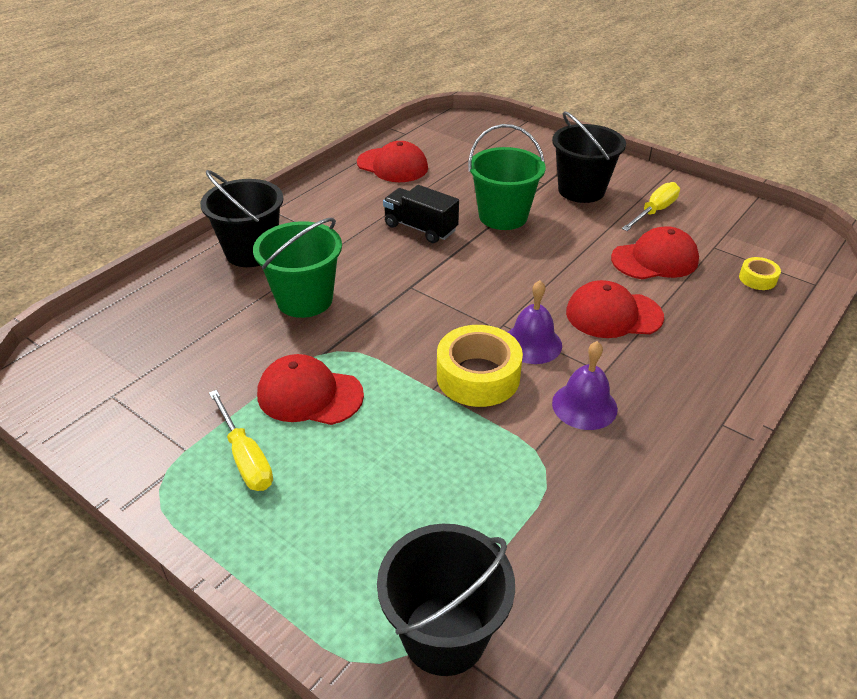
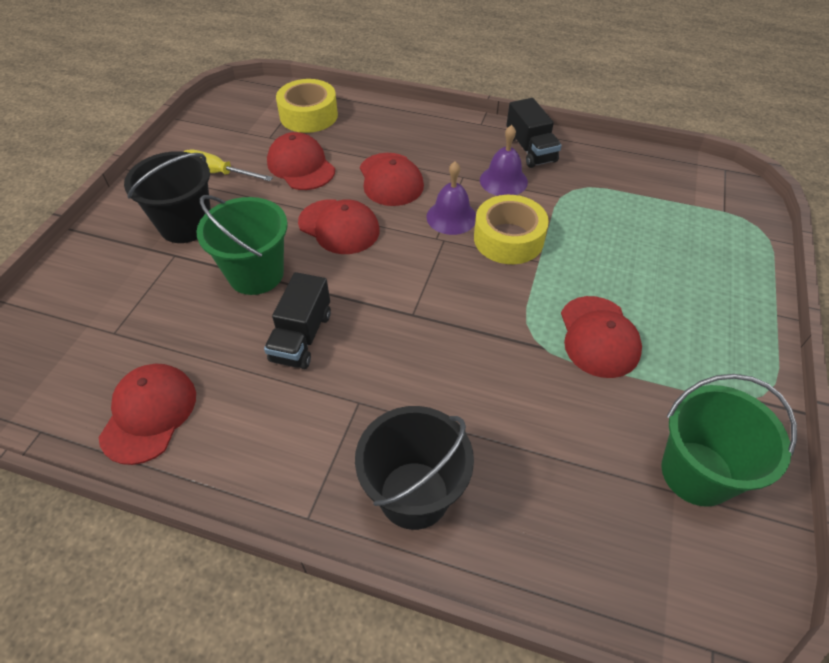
camera: 110 degrees left, 10 degrees up
yellow screwdriver [209,390,273,491] -> none
green bucket [253,218,342,318] -> green bucket moved to [661,374,797,507]
black bucket [377,524,515,676] -> none
yellow tape [739,257,781,290] -> yellow tape [276,79,338,133], size x2.01
none -> red cap [298,199,380,254]
none -> black truck [506,98,562,168]

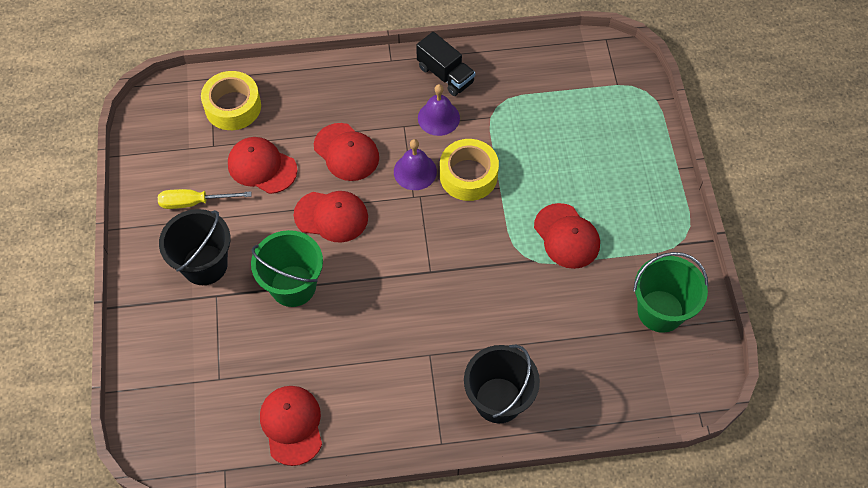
camera: 25 degrees left, 10 degrees up
black truck [264,272,331,369] -> none

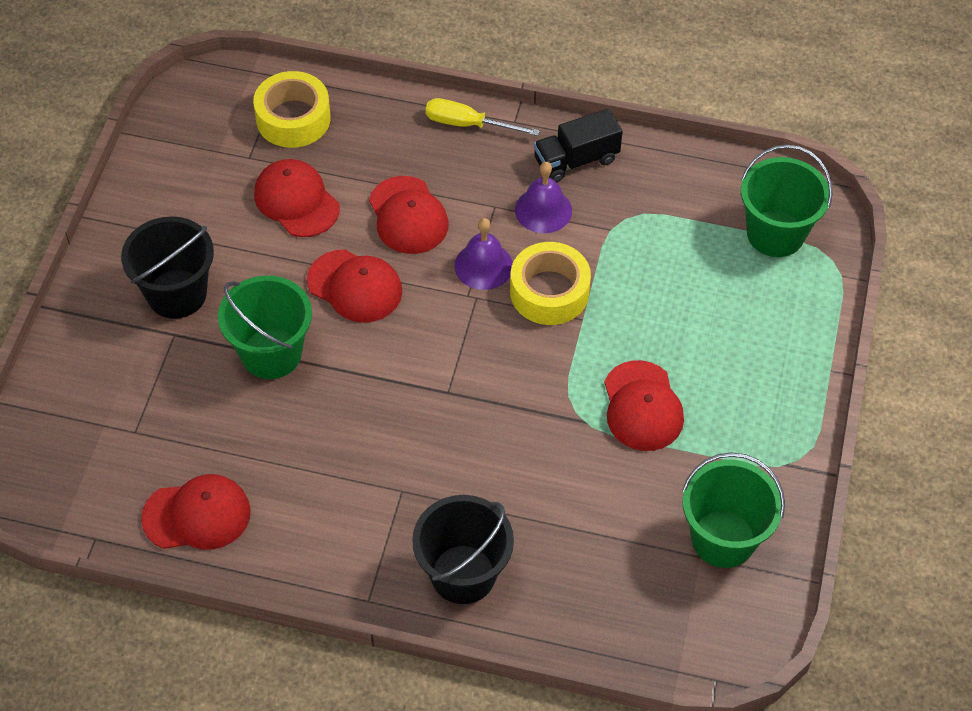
camera: 20 degrees right, 5 degrees down
yellow screwdriver [158,189,251,209] -> yellow screwdriver moved to [425,98,540,136]
red cap [260,386,322,466] -> red cap turned 75 degrees clockwise [141,474,251,550]
black truck [416,32,475,96] -> black truck turned 90 degrees clockwise [534,109,623,182]
none -> green bucket [741,145,833,257]

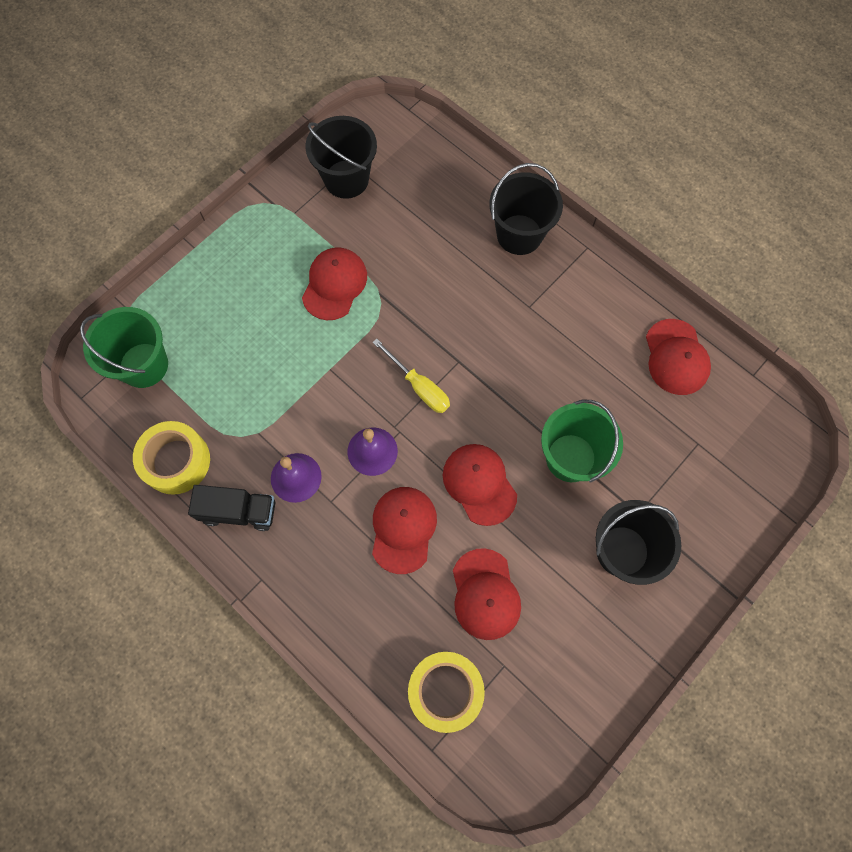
camera: 150 degrees left, 15 degrees up
red cap [141,474,251,550] -> red cap turned 120 degrees counterclockwise [646,319,711,395]
yellow screwdriver [425,98,540,136] -> yellow screwdriver moved to [372,339,450,413]
yellow tape [510,242,591,325] -> yellow tape moved to [133,421,210,495]
green bucket [682,452,785,568] -> black bucket [305,116,377,199]

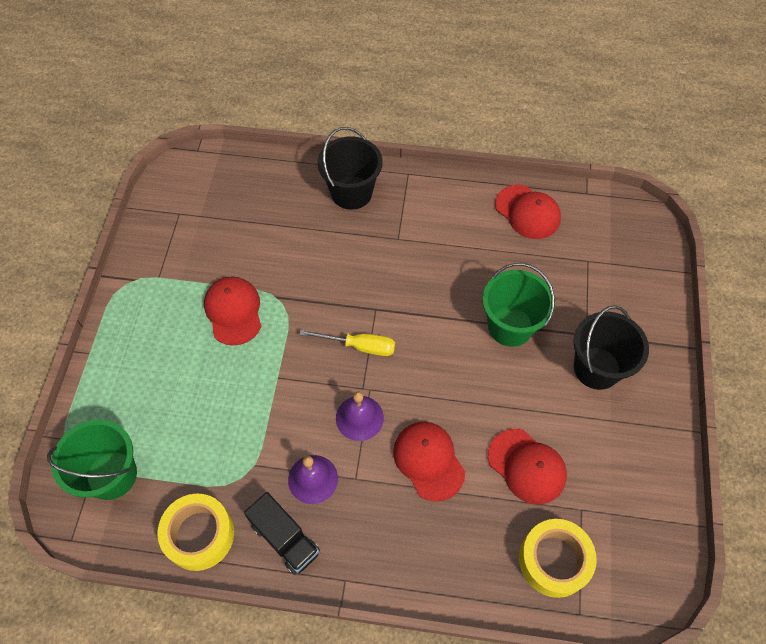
camera: 35 degrees left, 10 degrees down
black truck [188,485,275,531] -> black truck turned 75 degrees clockwise [244,492,320,575]
black bucket [305,116,377,199] -> none
red cap [443,444,517,526] -> none

